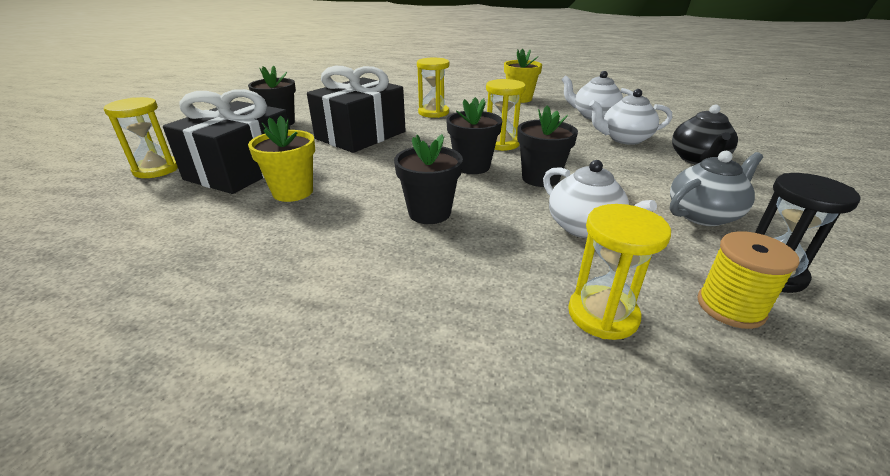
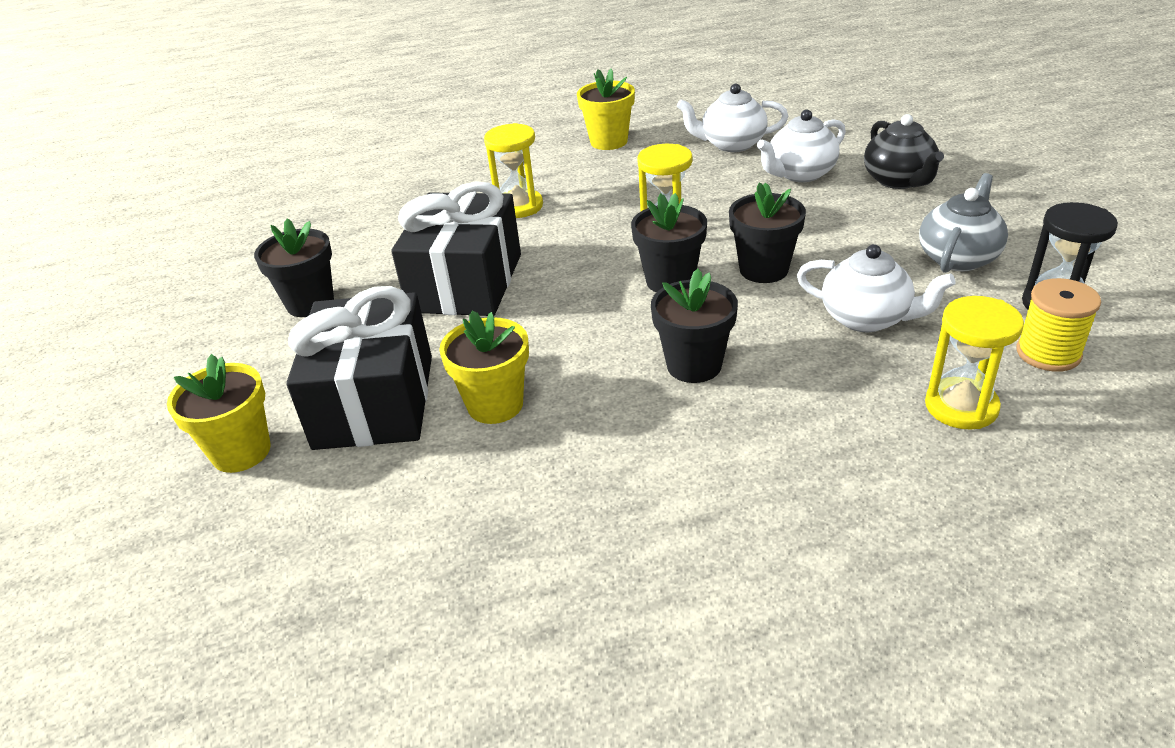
camera: 25 degrees left, 5 degrees up
yellow hourglass [104,97,178,178] -> yellow flower pot [167,354,271,473]

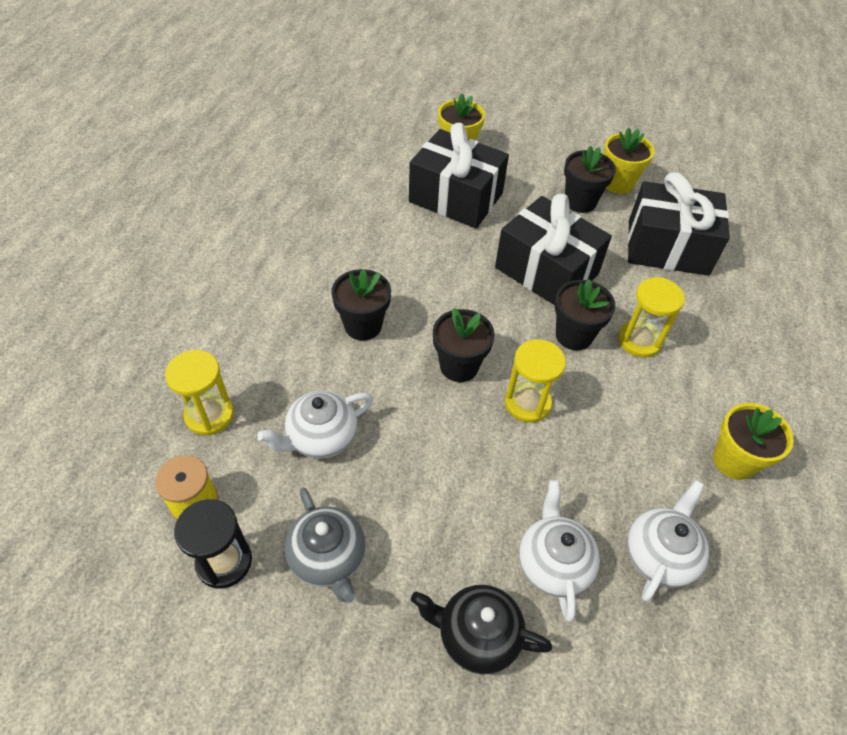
camera: 115 degrees right, 15 degrees up
yellow flower pot [439,310,529,424] -> yellow flower pot moved to [604,127,655,194]
black flower pot [729,183,806,283] -> black flower pot moved to [555,279,616,350]
none -> black gift [628,172,730,276]

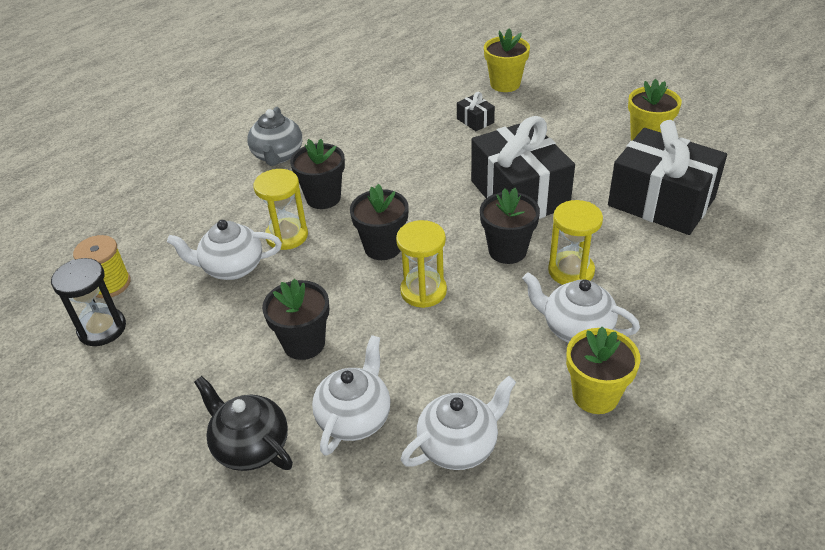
camera: 30 degrees right, 10 degrees down
yellow hourglass [165,350,234,435] -> yellow hourglass moved to [253,169,308,250]
grey teapot [285,488,366,603] -> grey teapot moved to [247,107,302,166]
black gift [409,123,509,228] -> black gift [457,92,495,131], size x0.41
black flower pot [564,146,616,213] -> black flower pot moved to [262,278,329,360]
none -> white teapot [522,272,640,343]

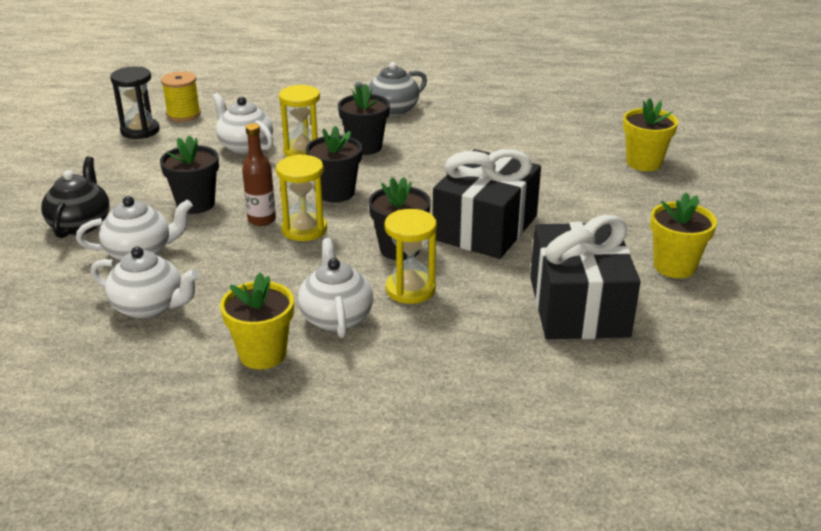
camera: 50 degrees right, 10 degrees down
black gift [457,92,495,131] -> none
none -> brown bottle [242,123,276,226]

